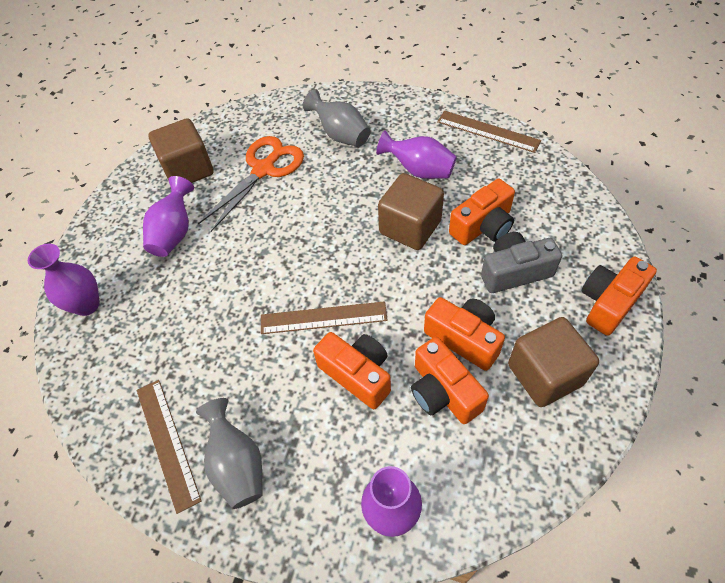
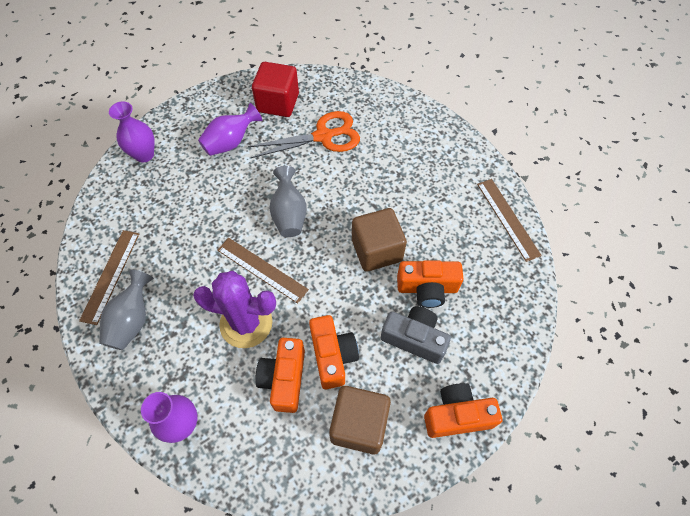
camera: 35 degrees right, 5 degrees up
brown cube [148,118,214,183] -> red cube [252,62,299,117]
grey vase [303,89,371,147] -> grey vase moved to [269,166,307,237]
orange camera [313,332,391,409] -> purple cactus [193,271,276,348]
purple vase [376,130,457,179] -> none

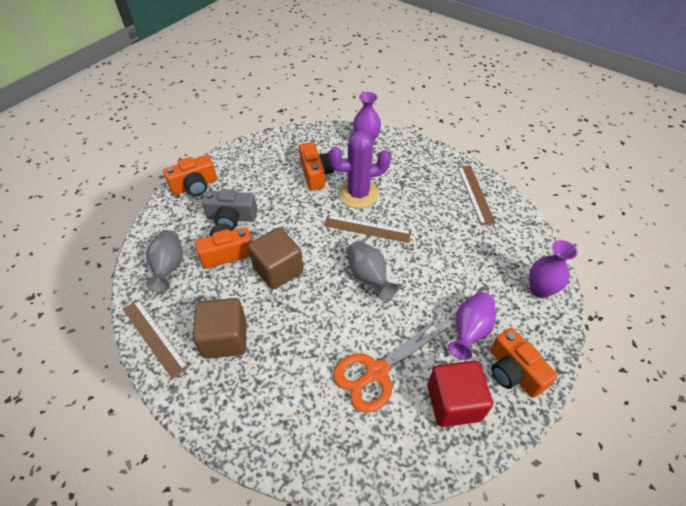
camera: 160 degrees right, 10 degrees down
grey vase [99,269,154,350] -> grey vase moved to [146,230,183,292]
orange camera [309,315,359,389] -> orange camera moved to [490,328,558,398]
brown cube [329,386,391,454] -> brown cube moved to [193,298,246,359]

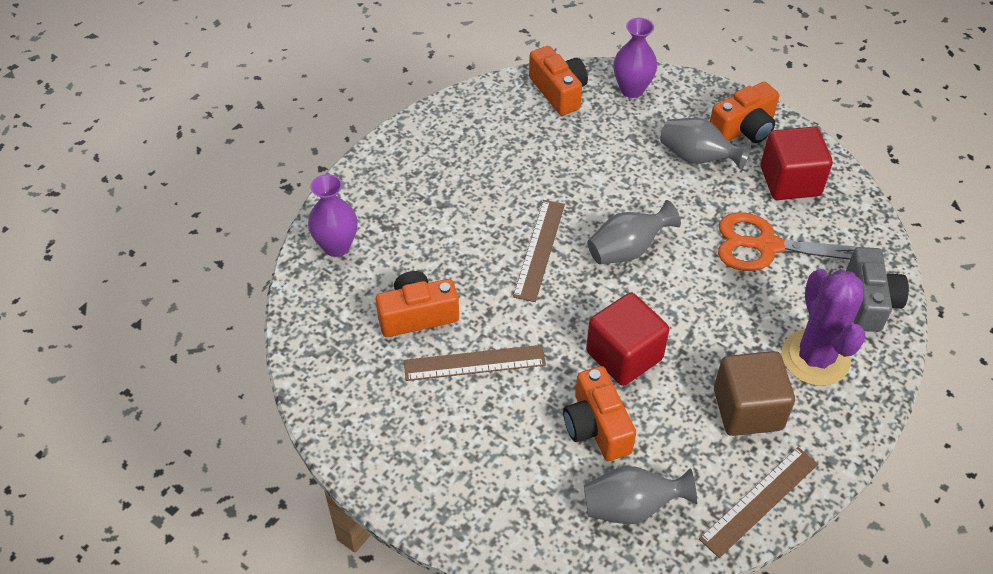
camera: 90 degrees left, 0 degrees up
orange camera [163,155,217,196] -> orange camera moved to [529,46,588,116]
grey camera [202,189,257,229] -> grey camera moved to [846,247,909,332]
brown cube [248,227,303,290] -> red cube [586,293,669,386]
purple cactus [329,130,391,208] -> purple cactus moved to [782,269,865,386]
orange scissors [333,319,447,413] -> orange scissors turned 135 degrees clockwise [718,212,857,271]
purple vase [448,292,496,360] -> grey vase [660,118,751,170]
brown ruler [458,165,496,225] -> brown ruler moved to [404,345,546,381]

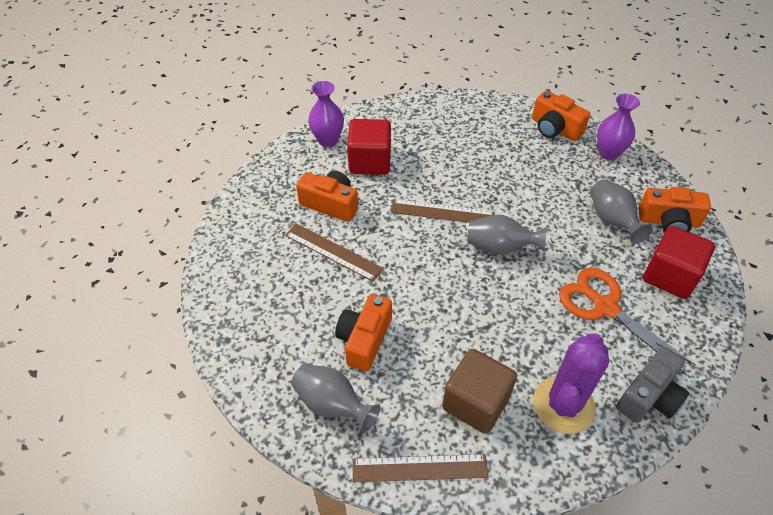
camera: 40 degrees right, 0 degrees up
brown ruler [513,200,565,302] -> brown ruler turned 45 degrees clockwise [391,199,495,223]
orange camera [529,46,588,116] -> orange camera turned 120 degrees clockwise [532,90,590,141]
red cube [586,293,669,386] -> red cube moved to [347,119,391,175]

